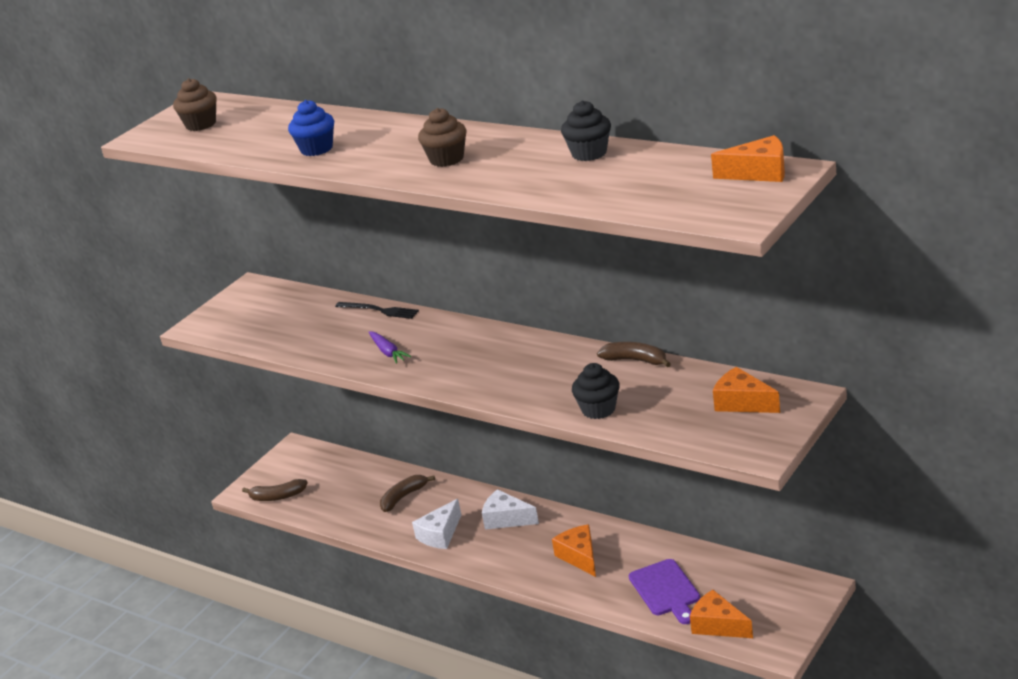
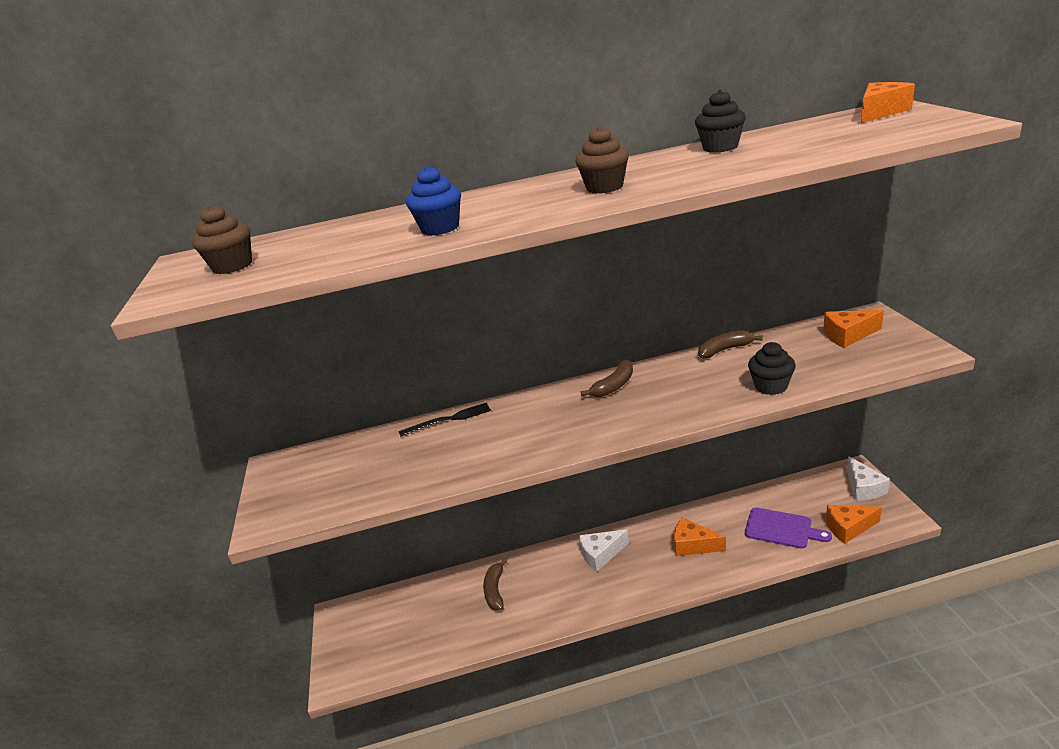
camera: 45 degrees left, 0 degrees up
brown banana [242,479,308,501] -> brown banana moved to [581,360,633,397]
purple carrot [369,331,411,364] -> none
white cheese [412,499,461,549] -> white cheese moved to [847,456,890,501]

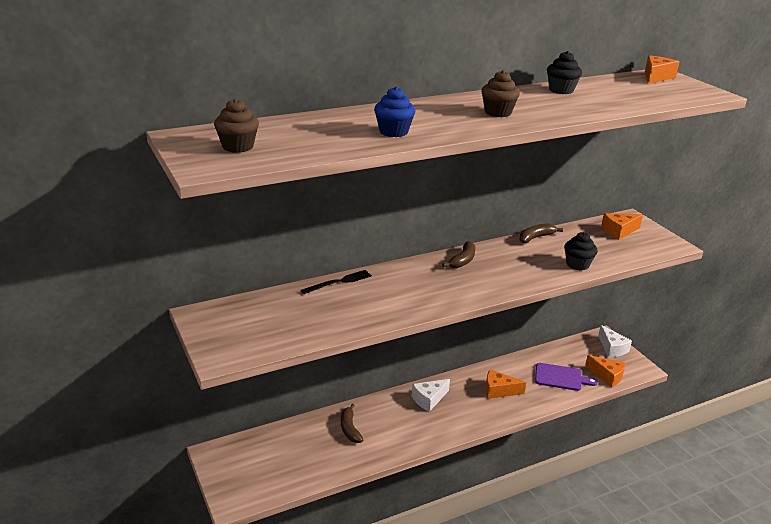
camera: 20 degrees left, 0 degrees up
orange cheese [826,505,882,544] -> orange cheese turned 120 degrees counterclockwise [585,355,626,388]

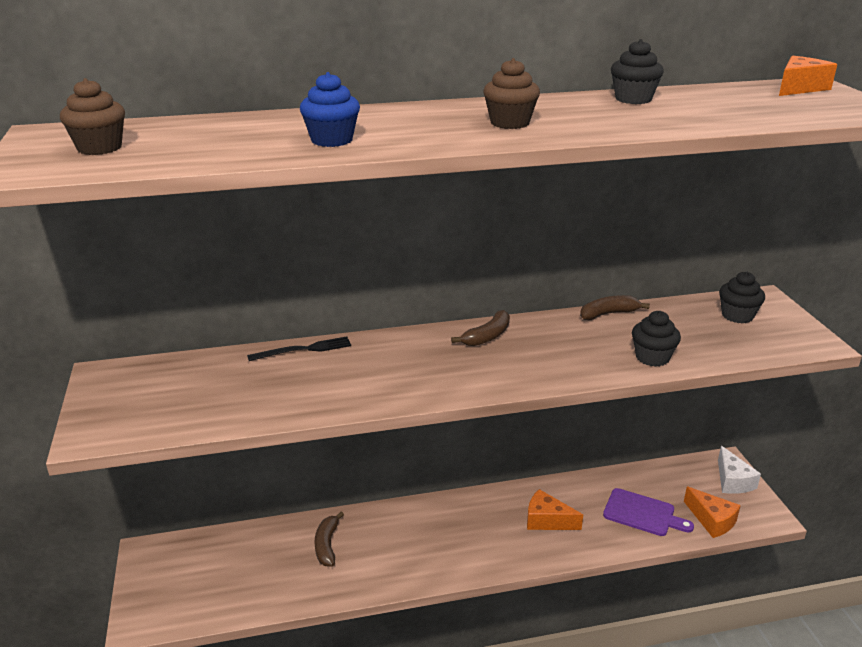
camera: 15 degrees right, 0 degrees up
white cheese [412,379,450,412] -> none
orange cheese [601,213,643,240] -> black cupcake [719,272,765,324]

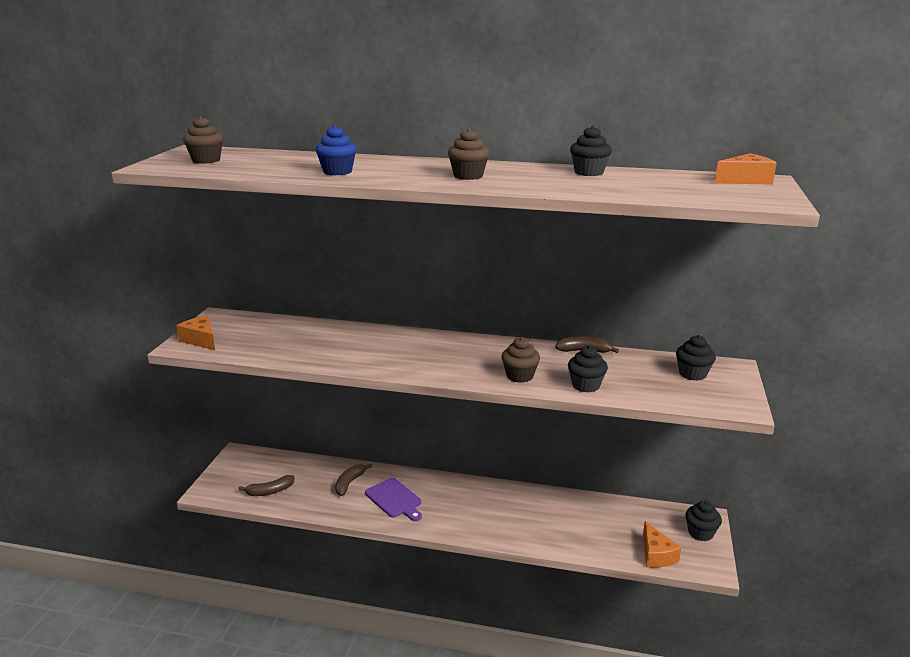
camera: 25 degrees right, 5 degrees down
black fork [247,336,351,361] -> none
brown banana [451,310,510,346] -> brown banana moved to [238,475,295,496]
orange cheese [527,489,583,530] -> orange cheese moved to [176,315,215,350]
purple cutting board [603,488,694,536] -> purple cutting board moved to [365,478,422,521]
white cheese [718,446,761,494] -> black cupcake [685,500,722,541]
none -> brown cupcake [502,337,540,383]

